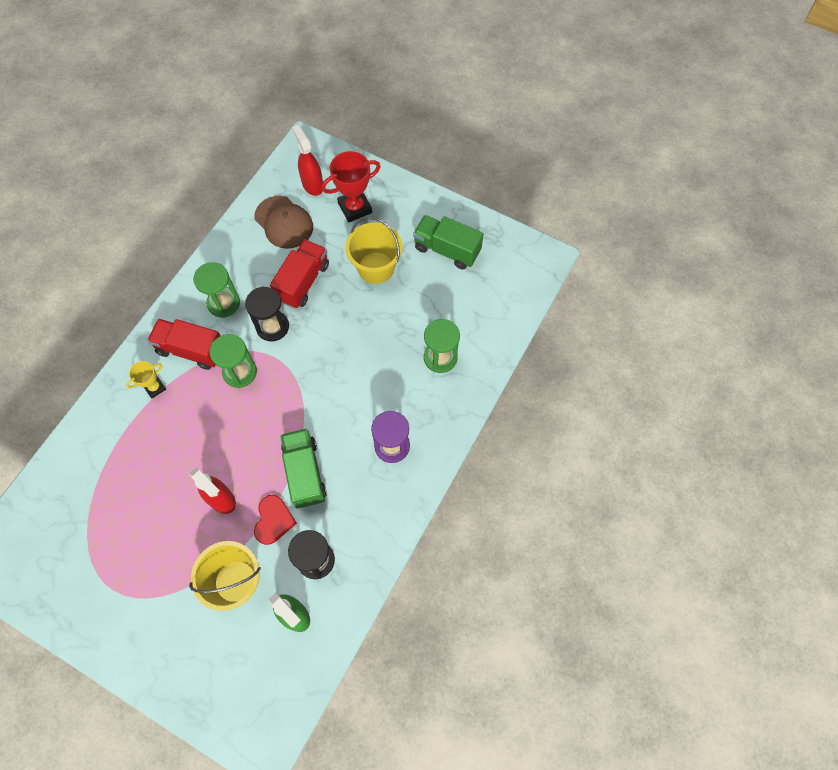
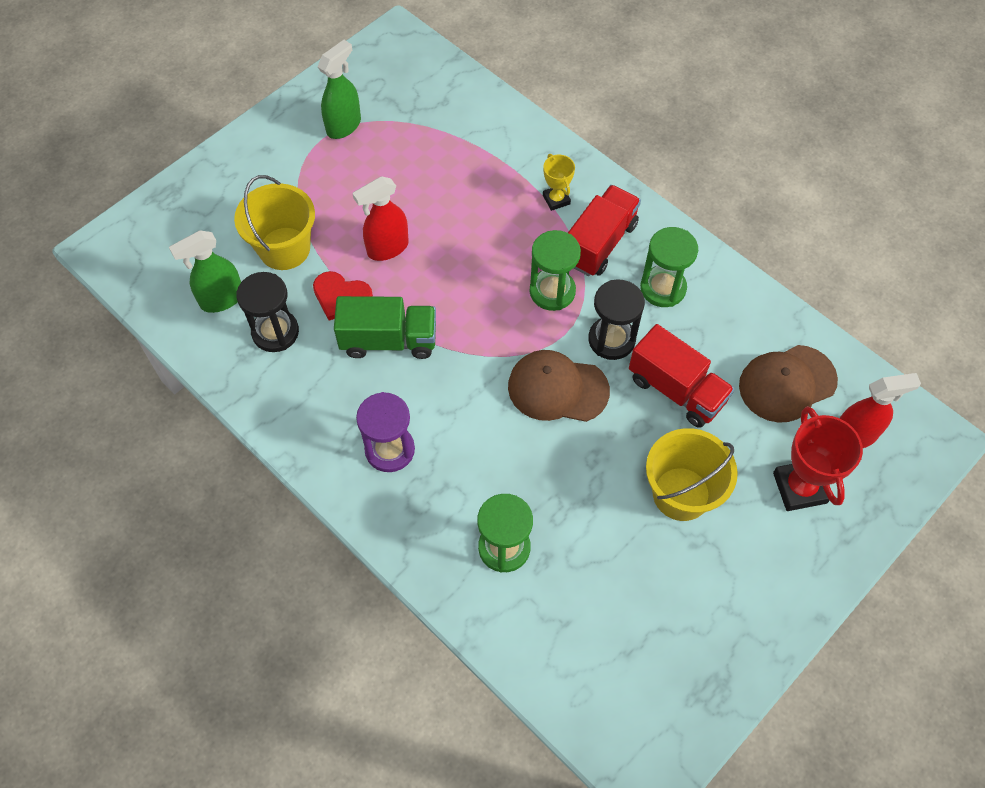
camera: 105 degrees right, 5 degrees down
green truck [413,215,484,270] -> none
none -> green spray bottle [317,40,361,139]
none -> brown cap [508,350,610,422]

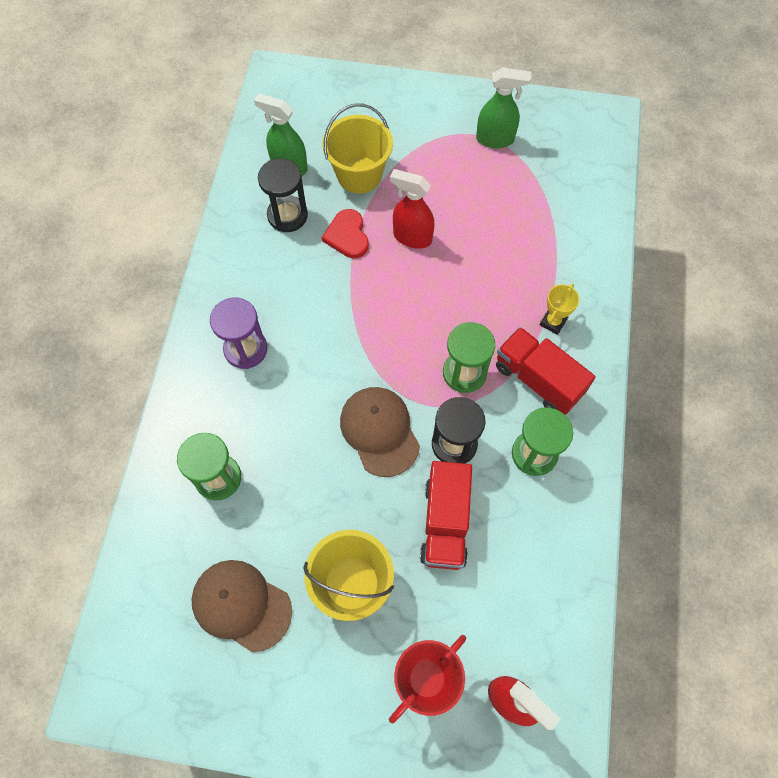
camera: 55 degrees right, 5 degrees up
green truck [334,296,436,359] -> none
red truck [568,185,641,276] -> red truck turned 135 degrees counterclockwise [496,327,596,415]
brown cap [739,345,838,423] -> brown cap moved to [192,560,292,652]

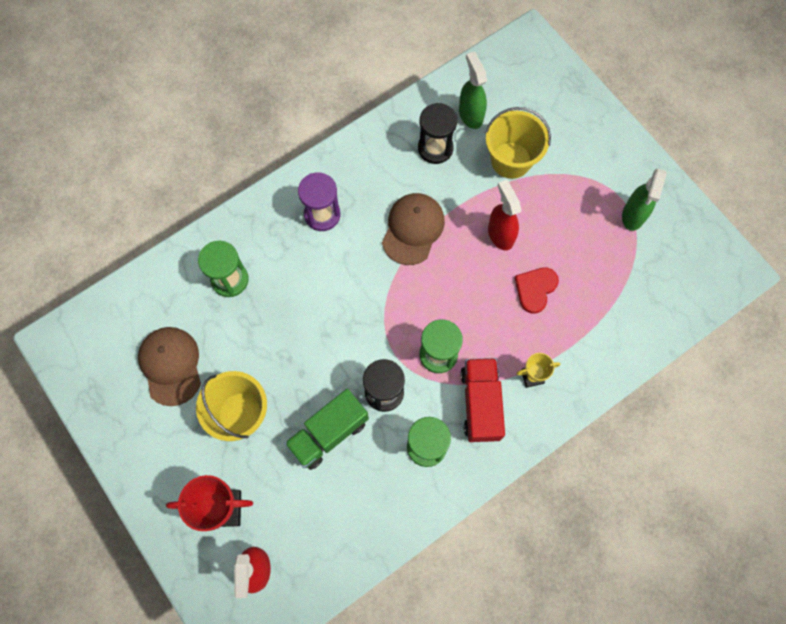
camera: 45 degrees right, 5 degrees up
red heart [322,209,369,258] -> red heart moved to [515,267,559,314]
brown cap [340,387,420,477] -> brown cap moved to [382,193,445,265]
red truck [420,461,472,570] -> green truck [284,389,369,470]
green spray bottle [476,68,531,148] -> green spray bottle turned 60 degrees clockwise [622,168,667,231]

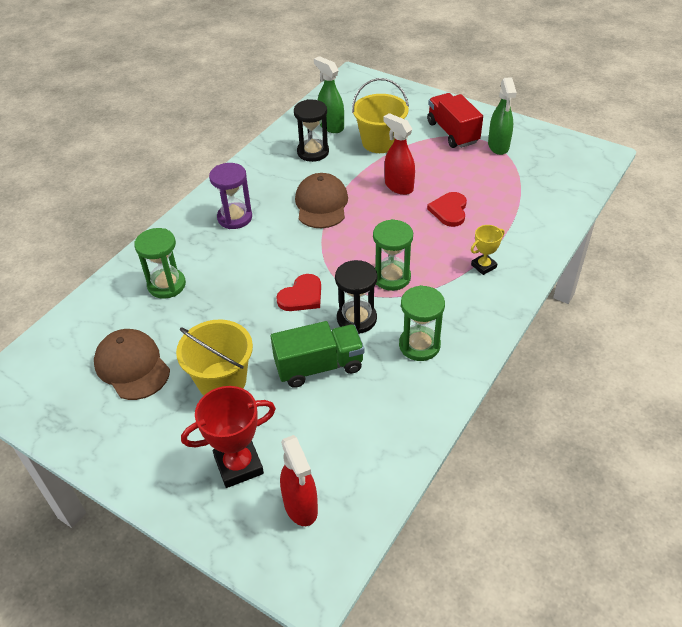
camera: 20 degrees left, 25 degrees down
green truck [284,389,369,470] -> green truck turned 135 degrees counterclockwise [271,321,364,388]
red truck [460,358,505,442] -> red truck moved to [427,93,483,148]
none -> red heart [276,274,321,311]

